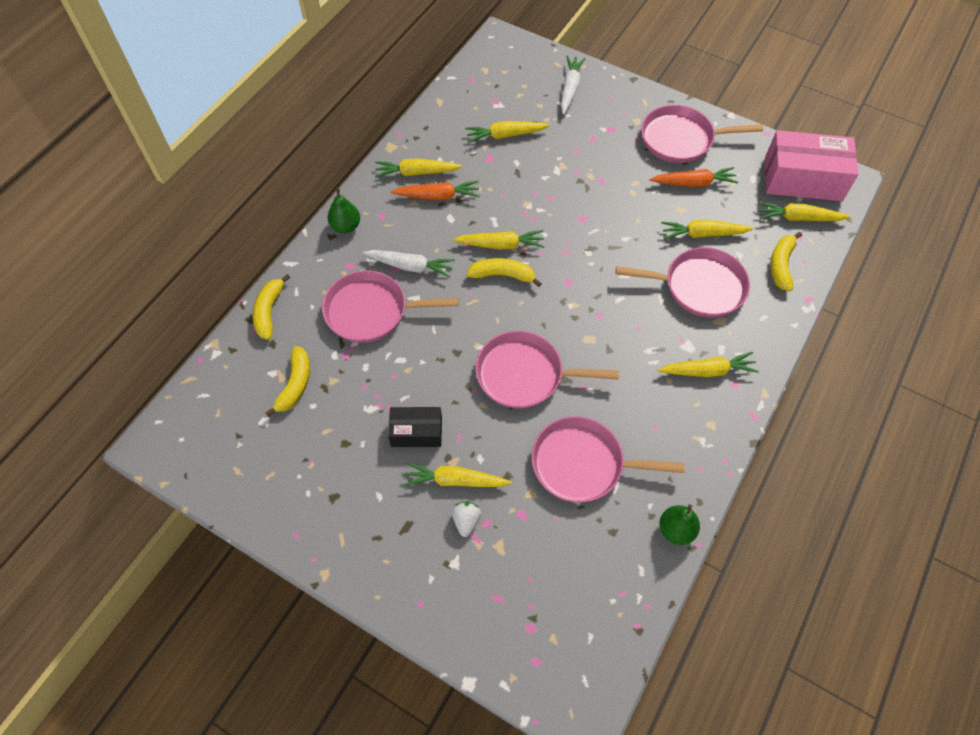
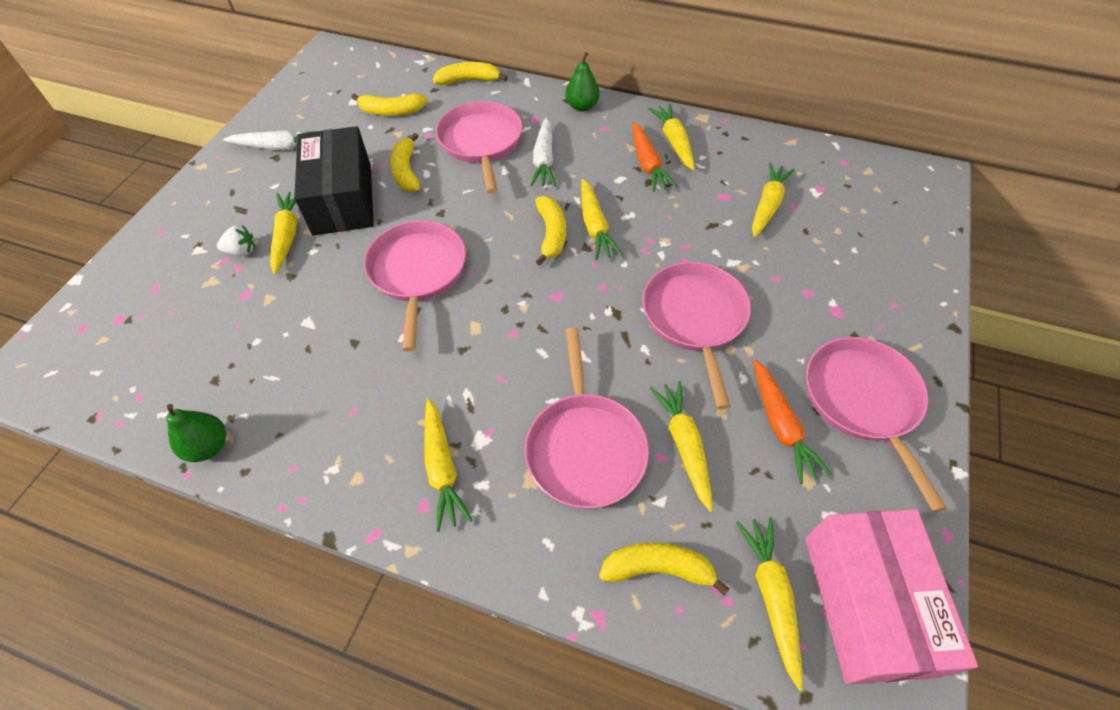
camera: 80 degrees right, 5 degrees down
black box [388,407,442,447] -> black box [294,126,374,236], size x1.79
yellow carrot [465,121,550,143] -> yellow carrot turned 45 degrees clockwise [752,163,795,238]
pink pan [532,416,685,502] -> pink pan moved to [643,262,751,409]
white carrot [561,55,586,115] -> white carrot moved to [223,130,317,150]
none -> yellow banana [390,133,420,192]

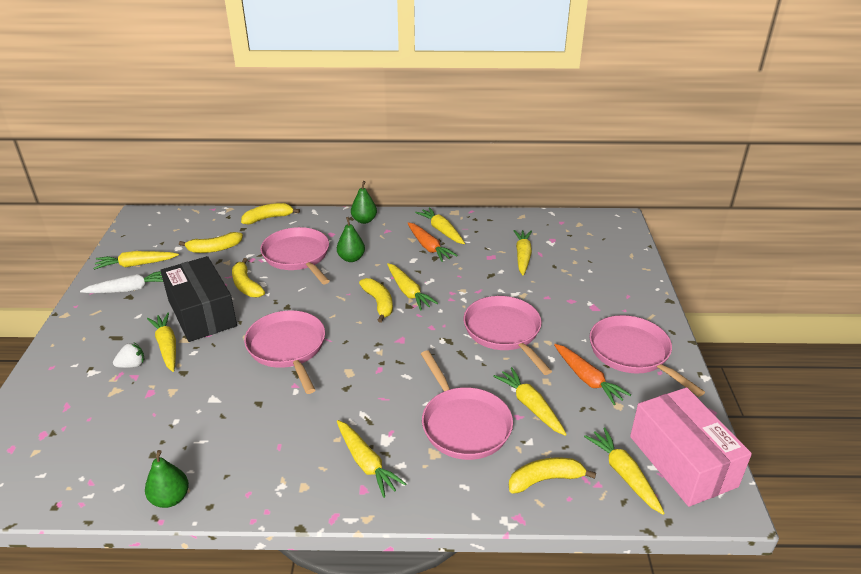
camera: 20 degrees left, 20 degrees down
white carrot [530,117,556,186] -> green pear [337,217,365,262]
none -> yellow carrot [94,251,179,270]

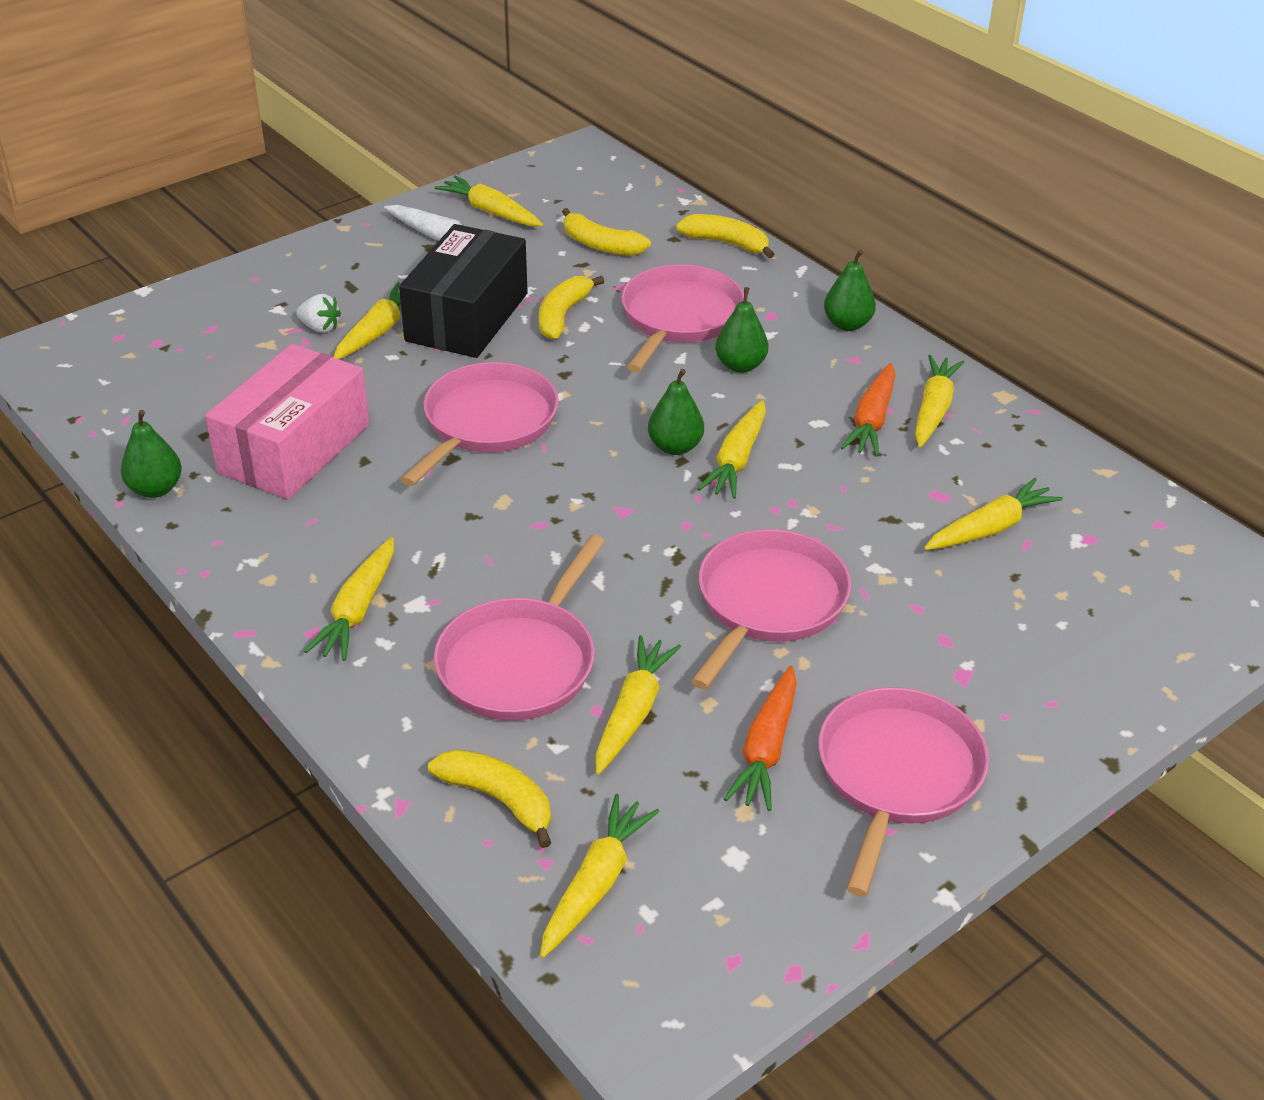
camera: 50 degrees right, 5 degrees up
yellow banana [359,278,393,323] -> green pear [648,369,704,455]
pink box [630,387,752,507] -> pink box moved to [205,344,370,500]

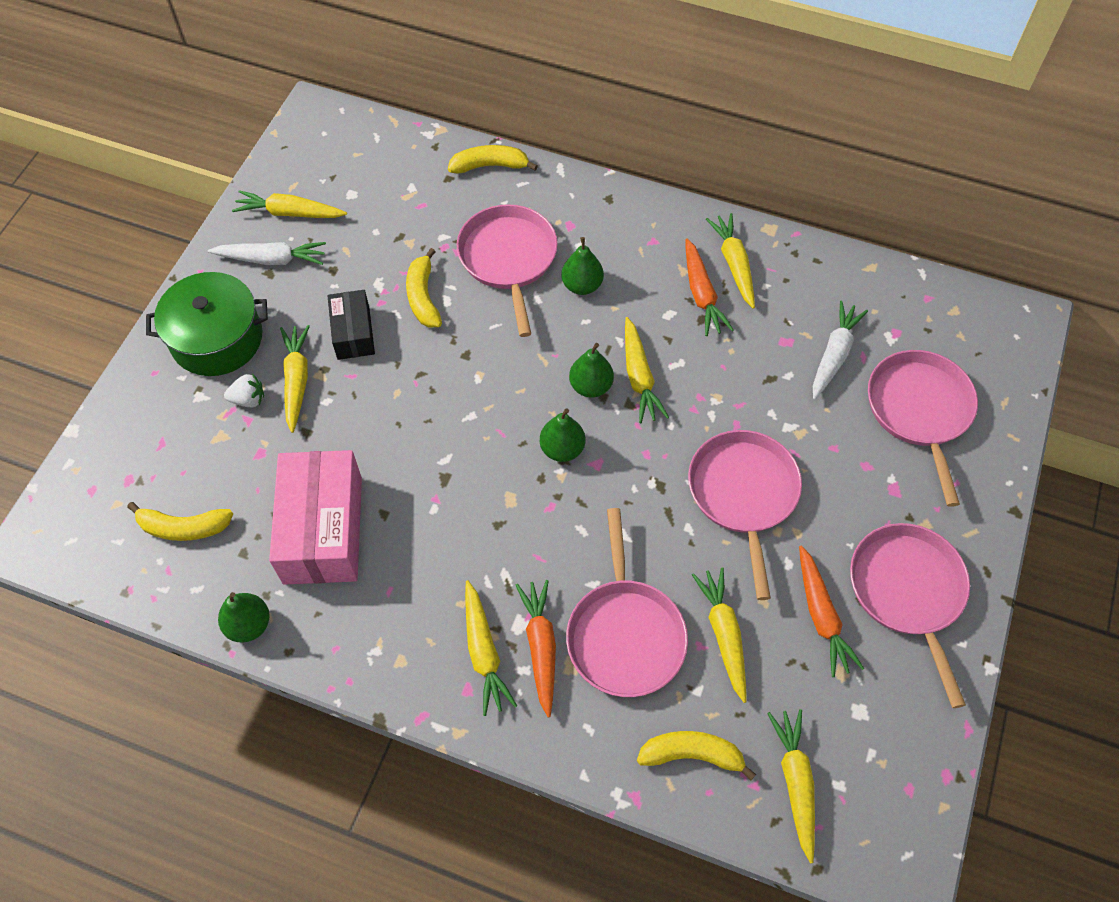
camera: 30 degrees left, 20 degrees up
black box [399,224,528,358] -> black box [327,290,375,360], size x0.56
pink pan [401,362,559,486] -> pink pan moved to [868,350,978,507]
yellow banana [562,208,651,256] -> yellow banana moved to [127,502,233,541]
green pear [824,250,876,331] -> green pear moved to [540,408,585,462]
yellow carrot [924,478,1063,550] -> white carrot [813,301,868,400]
none -> green pot [146,272,268,376]
none -> orange carrot [516,580,556,718]

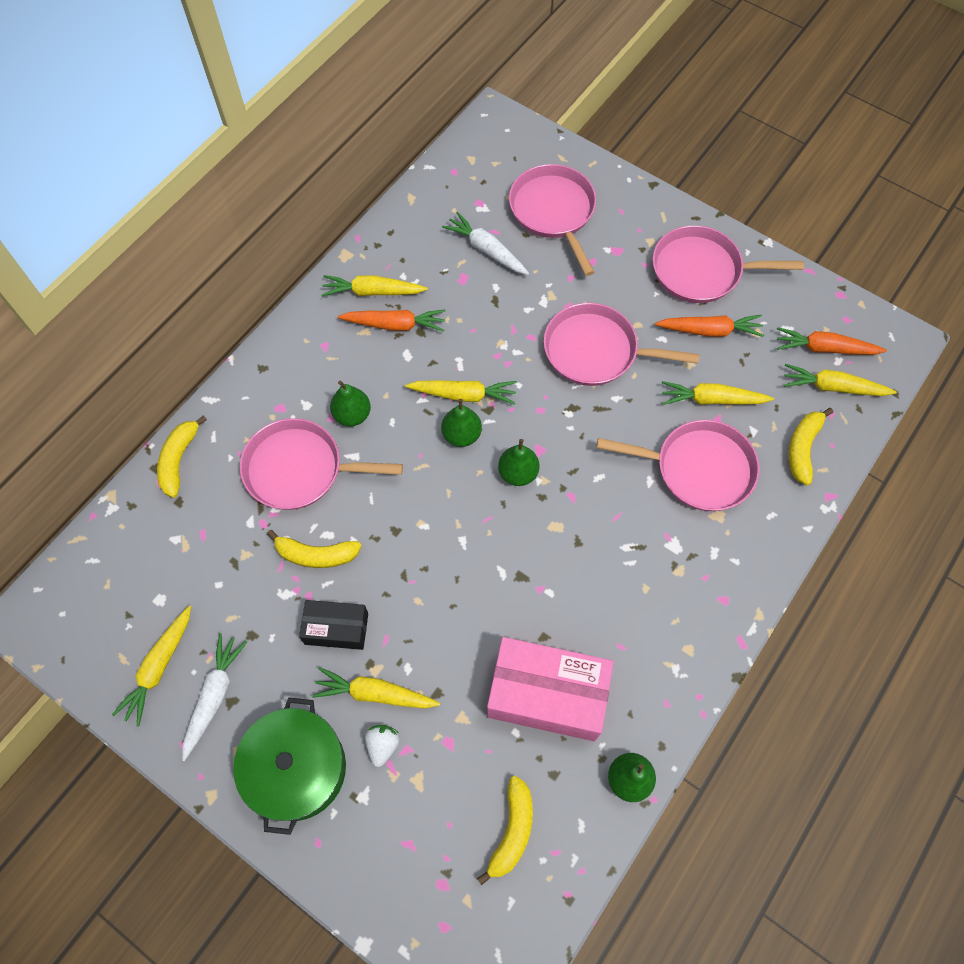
camera: 75 degrees left, 5 degrees up
yellow carrot [465,580,517,716] -> none
orange carrot [516,580,556,718] -> orange carrot moved to [777,327,887,355]
pink pan [868,350,978,507] -> pink pan turned 60 degrees clockwise [509,164,597,276]

